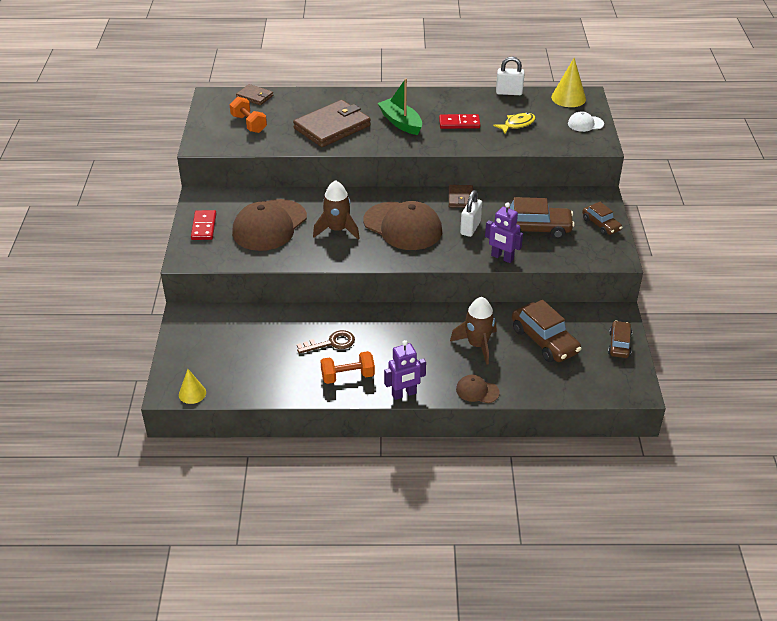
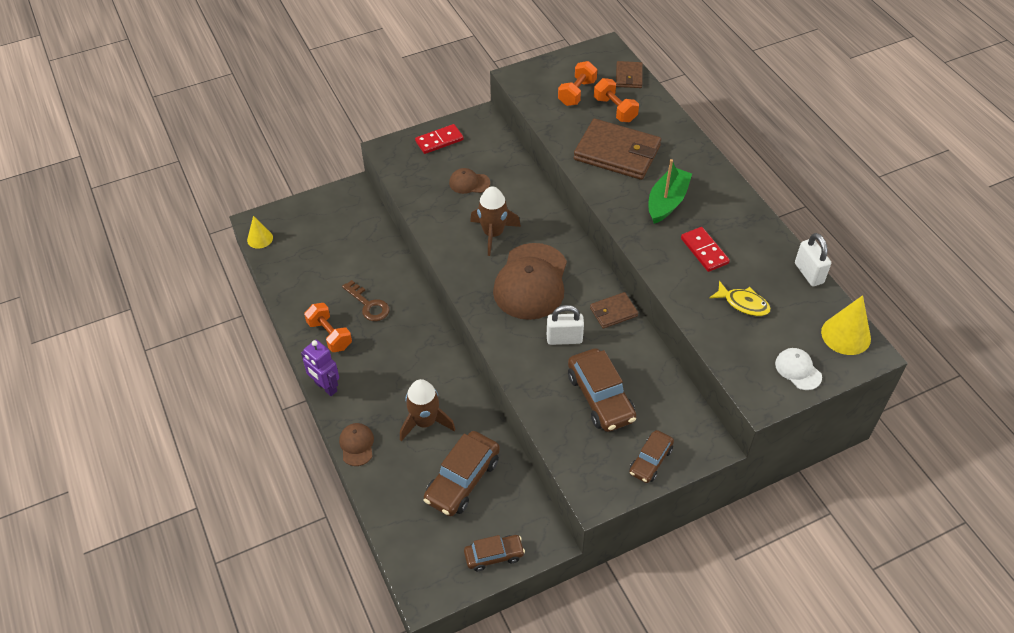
camera: 65 degrees right, 10 degrees up
brown cap [232,199,307,251] -> brown cap [449,168,490,194], size x0.46
purple robot [485,202,523,263] -> none
none -> orange dumbbell [594,78,639,122]

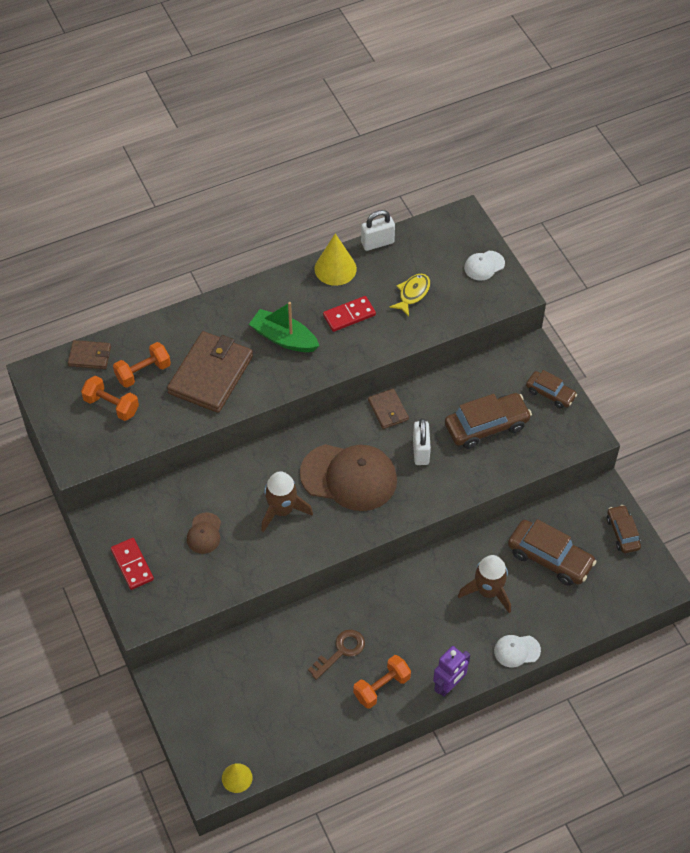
camera: 90 degrees left, 5 degrees up
brown cap [339,423,374,466] -> white cap [494,635,541,667]
yellow cone [821,295,871,355] -> yellow cone moved to [315,233,357,286]

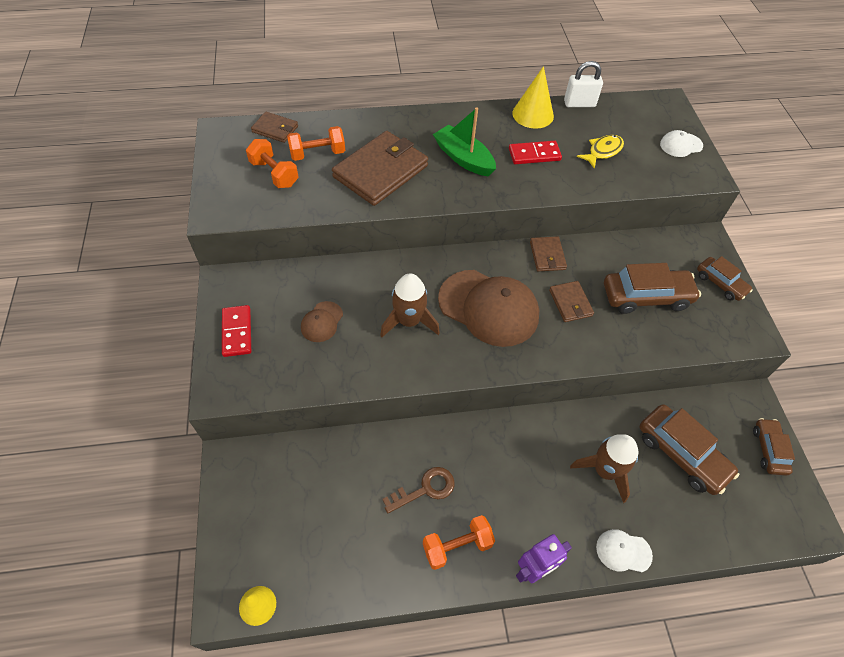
camera: 15 degrees right, 0 degrees up
white padlock [413,418,431,465] -> brown wallet [549,281,594,322]

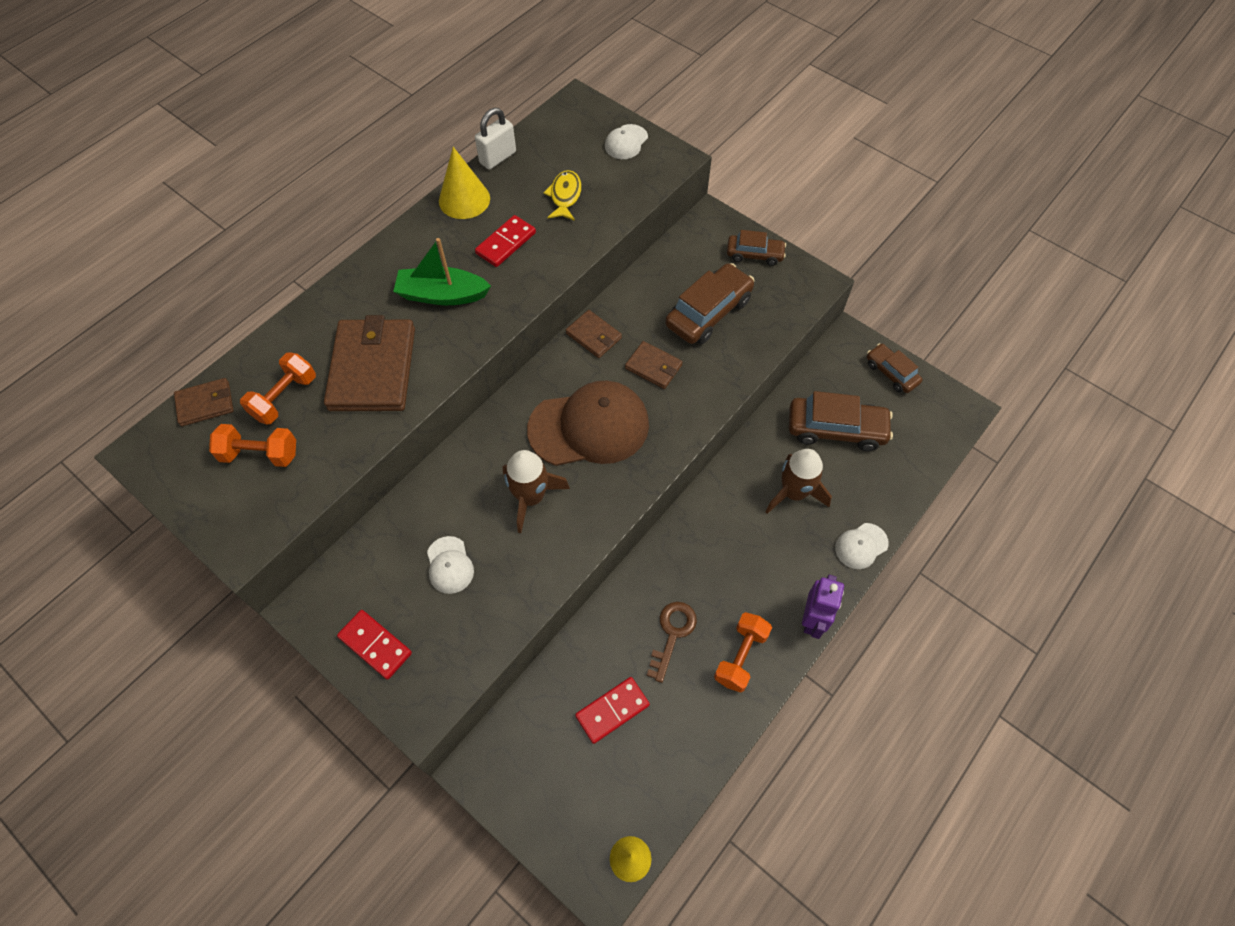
camera: 40 degrees left, 5 degrees up
brown cap [301,301,343,342] -> white cap [427,536,474,594]
none -> red domino [575,677,650,744]

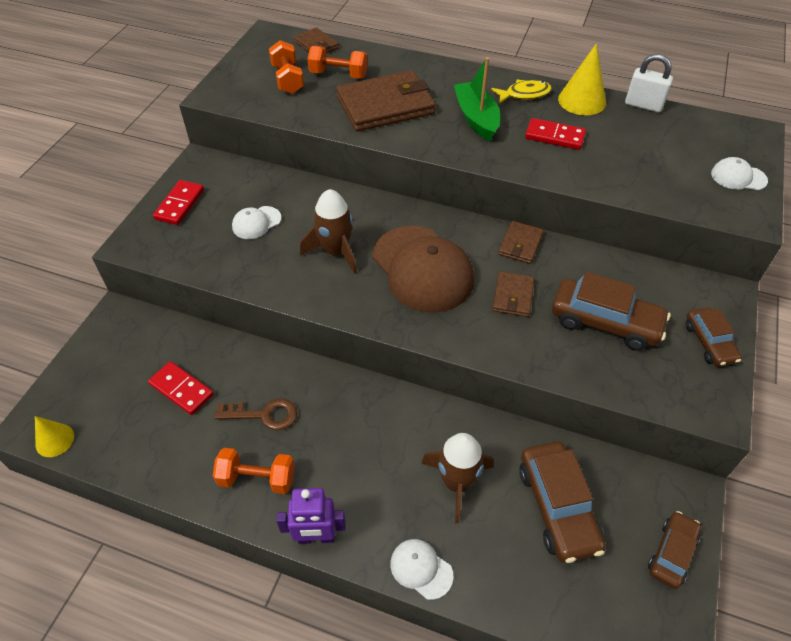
camera: 70 degrees right, 10 degrees down
yellow fish [543,170,582,221] -> yellow fish moved to [491,79,552,103]

